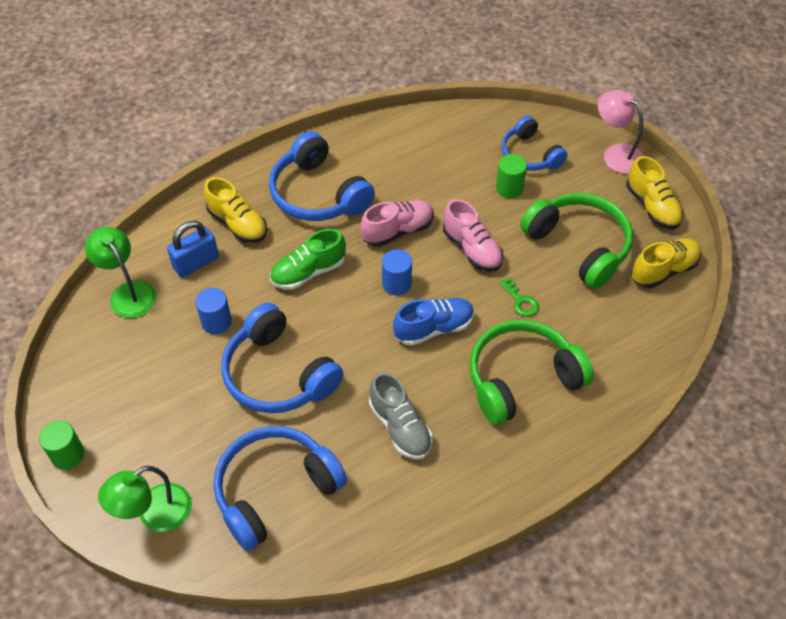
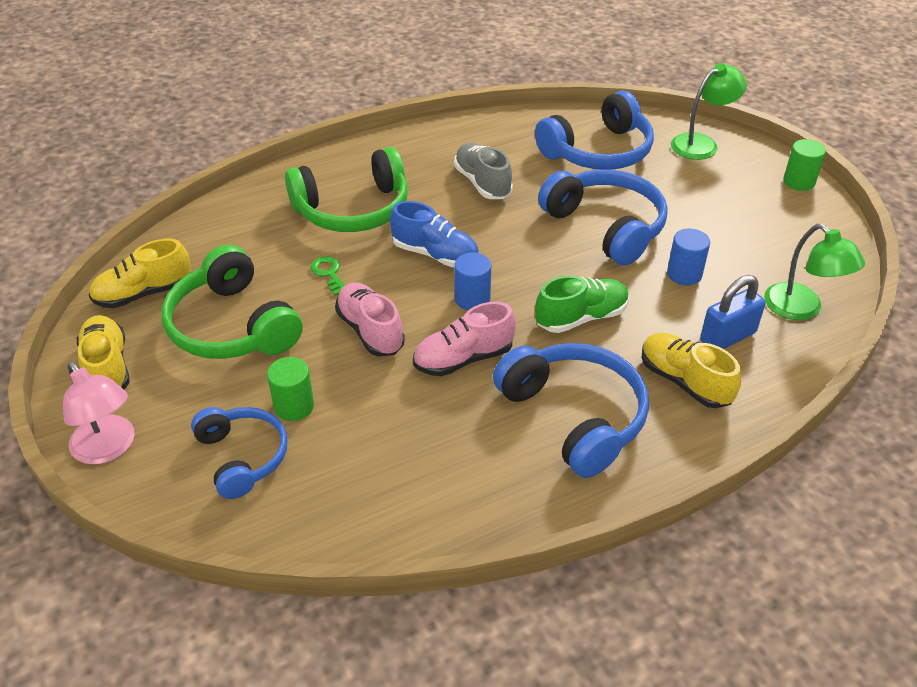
camera: 175 degrees left, 10 degrees down
blue shoe [393,298,474,346] -> blue shoe turned 135 degrees counterclockwise [390,201,479,267]

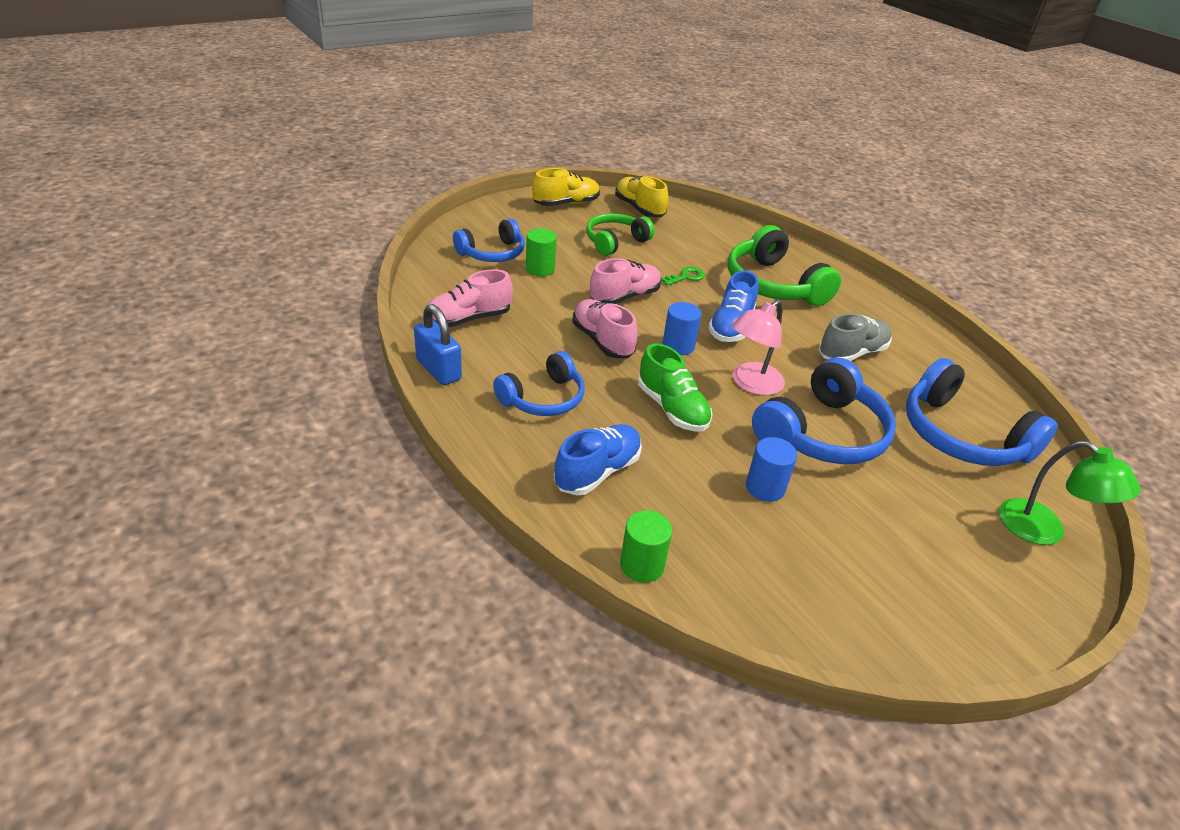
camera: 80 degrees right, 5 degrees down
pink lamp [63,361,135,465] -> pink lamp moved to [731,300,785,395]
green headphones [162,245,302,359] -> green headphones [586,213,655,256], size x0.64
blue headphones [493,343,649,478] -> blue headphones [493,351,585,416], size x0.64
yellow shoe [642,333,741,408] -> blue shoe [554,424,642,495]
blue padlock [700,275,766,349] -> blue padlock moved to [414,304,462,385]
green lamp [764,224,865,320] -> none
green cylinder [783,139,826,191] -> green cylinder moved to [620,510,672,583]
none -> pink shoe [427,269,513,327]

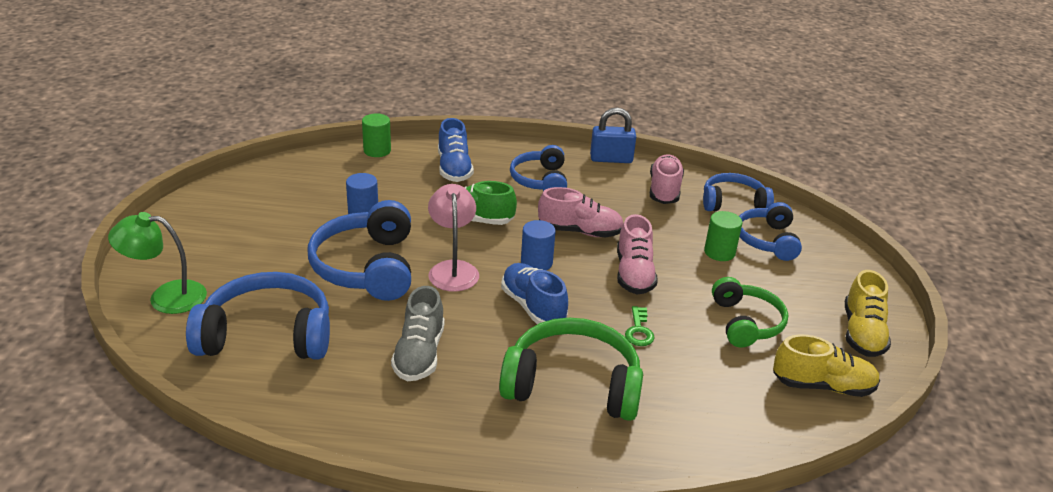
camera: 130 degrees right, 5 degrees down
none -> blue headphones [703,173,774,211]

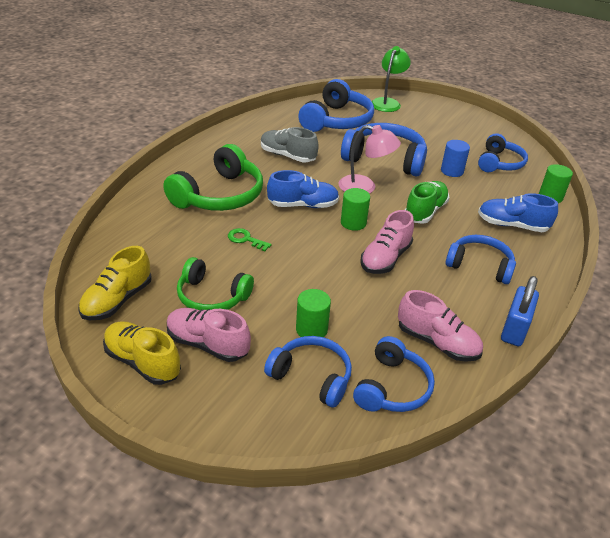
camera: 115 degrees right, 5 degrees up
blue cylinder [521,220,556,271] -> green cylinder [341,188,370,231]
pink shoe [617,214,658,294] -> pink shoe moved to [167,308,251,362]
none -> blue headphones [478,133,528,172]

